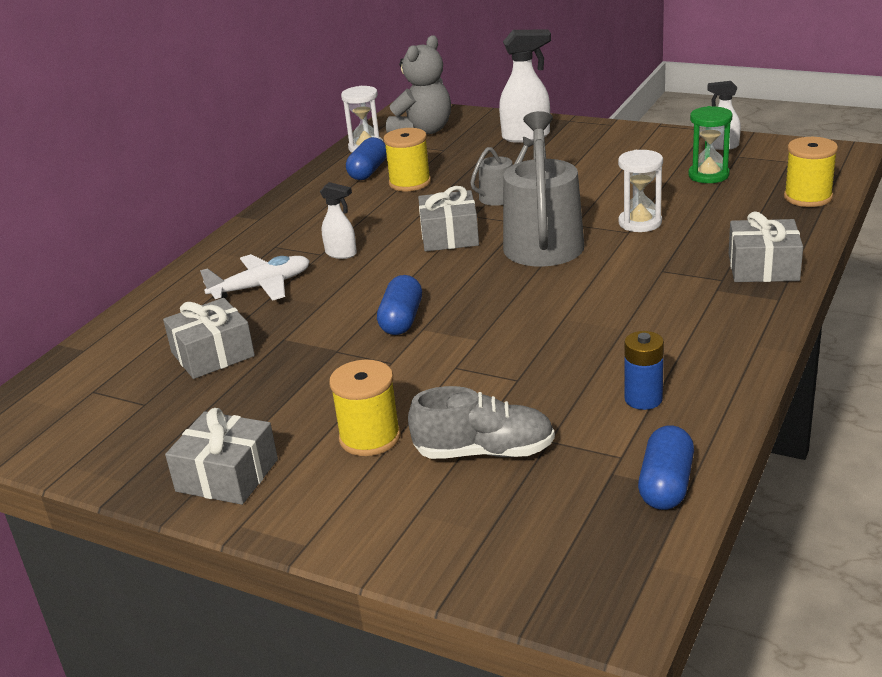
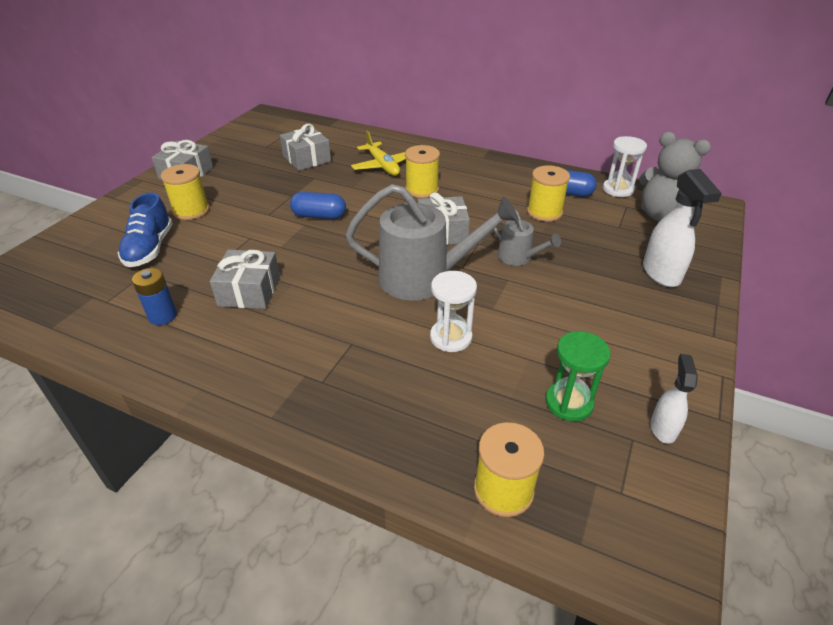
camera: 85 degrees right, 10 degrees up
white plane [200,254,310,301] -> yellow plane [351,131,406,176]
white spray bottle [320,182,357,259] -> yellow spool [405,145,440,198]
grey shoe [408,386,555,459] -> blue shoe [118,192,173,267]
blue capsule [638,425,694,510] -> none
grey gift [729,211,803,282] -> grey gift moved to [210,249,280,309]

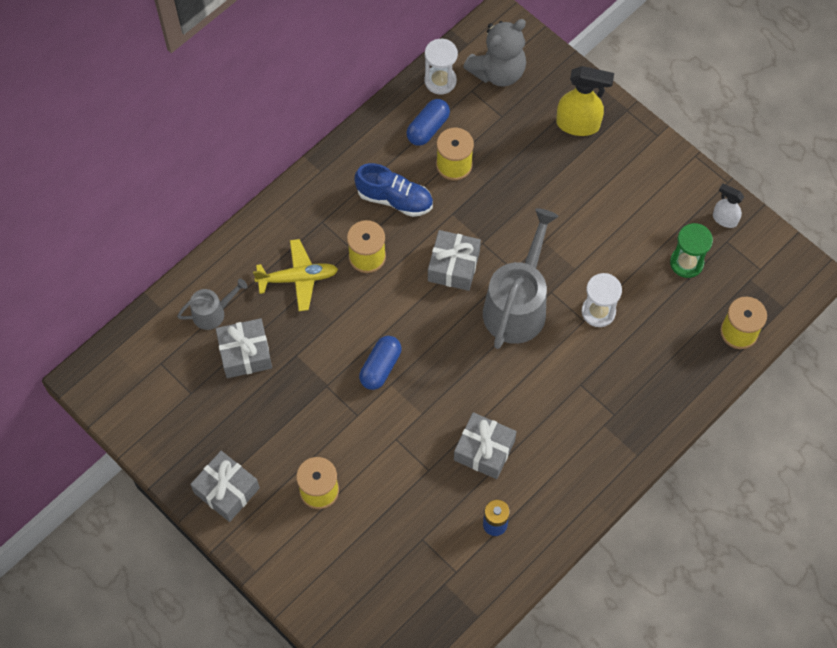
camera: 70 degrees left, 25 degrees up
blue shoe [118,192,173,267] -> blue shoe moved to [354,163,433,217]
grey watering can [493,210,561,266] -> grey watering can moved to [177,279,247,330]
white spray bottle [643,169,722,287] -> yellow spray bottle [556,66,614,136]

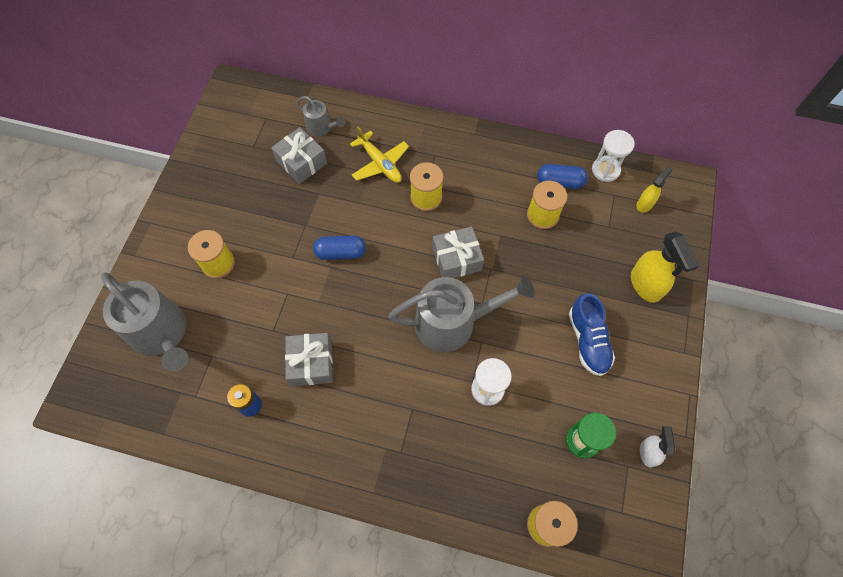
camera: 60 degrees right, 0 degrees up
grey gift [190,451,260,522] -> none
blue shoe [354,163,433,217] -> blue shoe moved to [569,293,615,376]
grey teddy bear [463,19,526,87] -> yellow spray bottle [636,166,672,213]
none -> grey watering can [101,272,188,372]

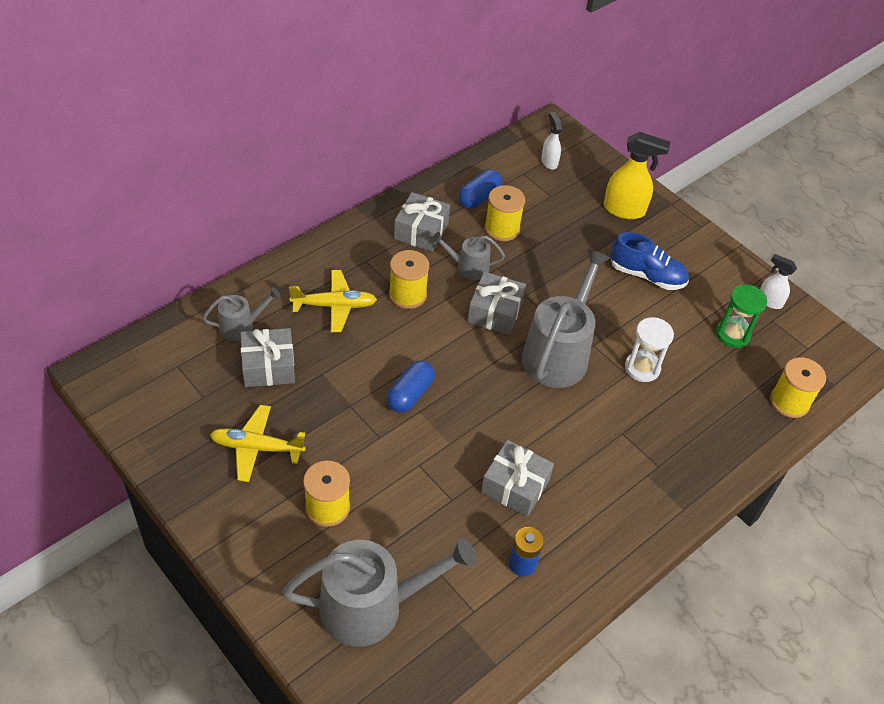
camera: 60 degrees left, 15 degrees down
white hourglass [592,130,635,182] -> none
yellow spray bottle [636,166,672,213] -> white spray bottle [541,112,563,170]
none -> yellow plane [210,405,306,482]
none -> grey gift [394,192,450,252]
none -> grey watering can [432,232,505,280]

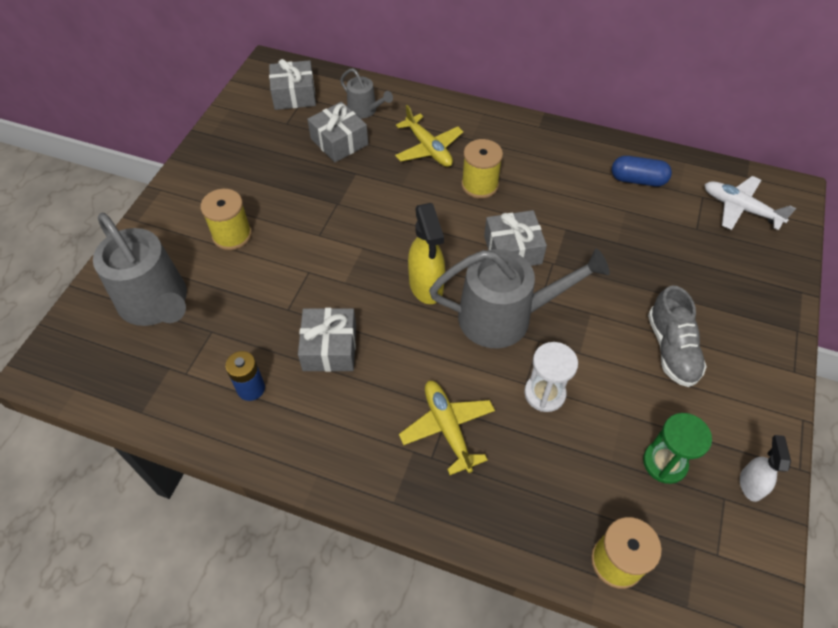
camera: 65 degrees right, 5 degrees up
yellow plane [210,405,306,482] -> yellow plane moved to [399,381,495,475]
blue capsule [386,360,435,413] -> none
grey gift [394,192,450,252] -> grey gift moved to [269,59,316,110]
grey watering can [432,232,505,280] -> none
yellow spool [485,185,525,241] -> none
white spray bottle [541,112,563,170] -> white plane [704,176,796,230]
yellow spray bottle [604,132,670,219] -> yellow spray bottle moved to [408,203,445,304]
blue shoe [610,232,689,290] -> grey shoe [648,285,707,387]

